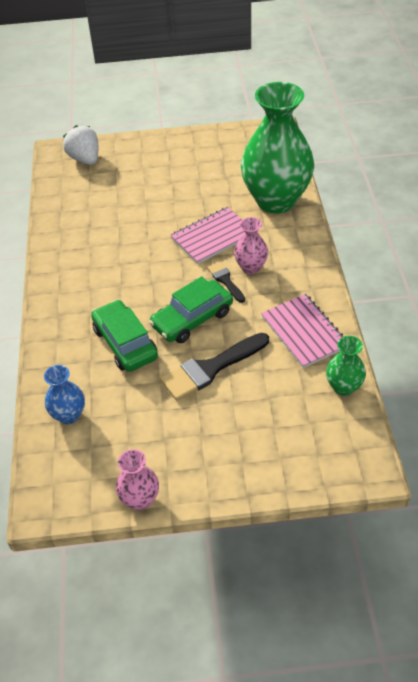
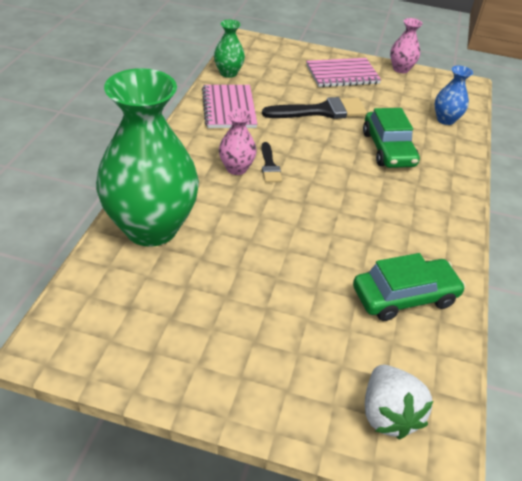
camera: 165 degrees left, 5 degrees down
green car [149,276,233,343] -> green car moved to [353,253,466,321]
pink notebook [171,207,245,264] -> pink notebook moved to [306,58,381,87]

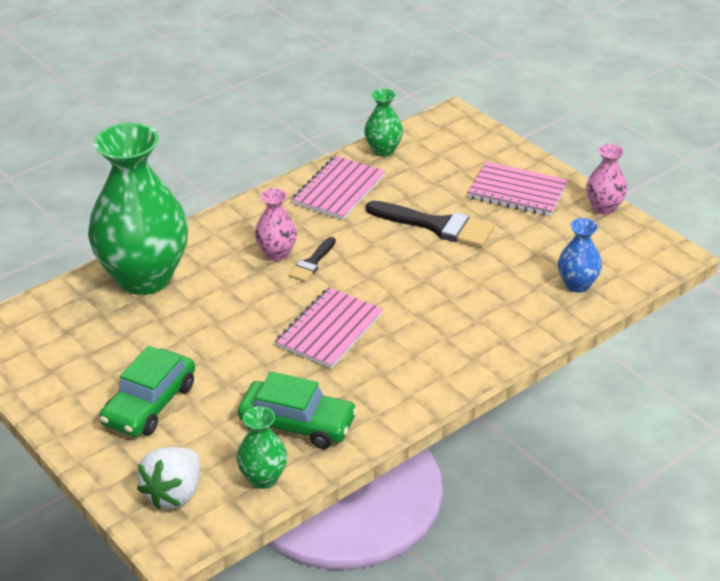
camera: 40 degrees right, 5 degrees down
green car [363,108,420,168] -> green car moved to [99,346,195,437]
none -> green vase [237,406,287,489]
none -> pink notebook [275,287,383,369]

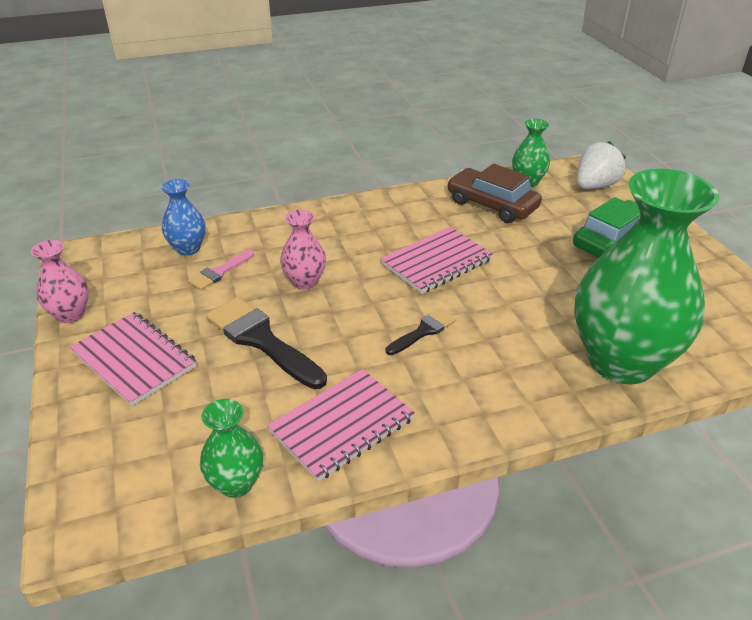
camera: 160 degrees left, 0 degrees up
green car [238,372,358,449] -> brown car [447,164,542,223]
pink vase [255,188,297,261] -> pink vase moved to [280,210,326,290]
none -> pink brush [188,250,254,290]

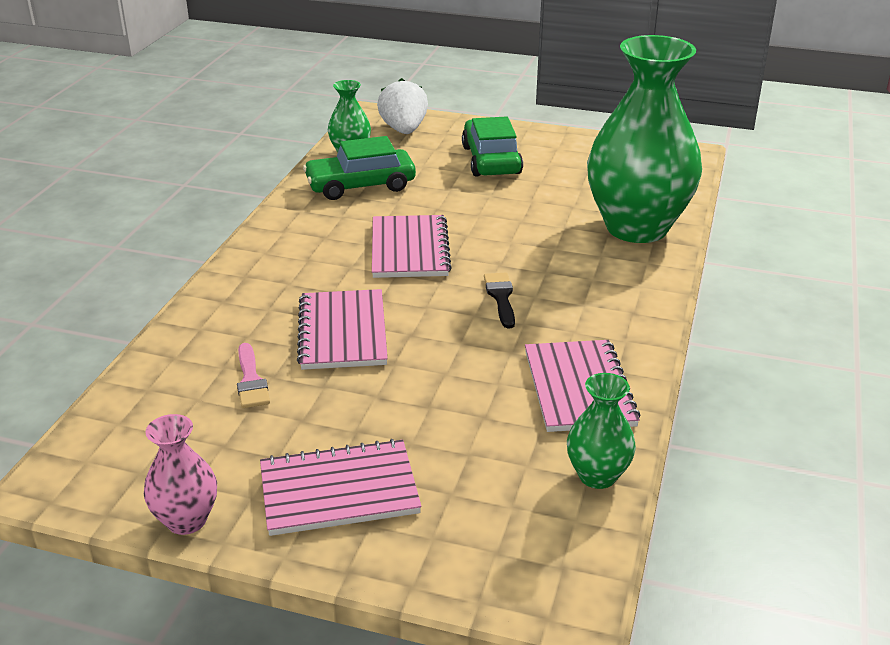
camera: 55 degrees left, 5 degrees down
blue vase [161,179,206,256] -> none
black brush [206,297,327,389] -> none
pink vase [280,210,326,290] -> pink notebook [297,289,388,370]
brown car [447,164,542,223] -> green car [303,136,416,200]

